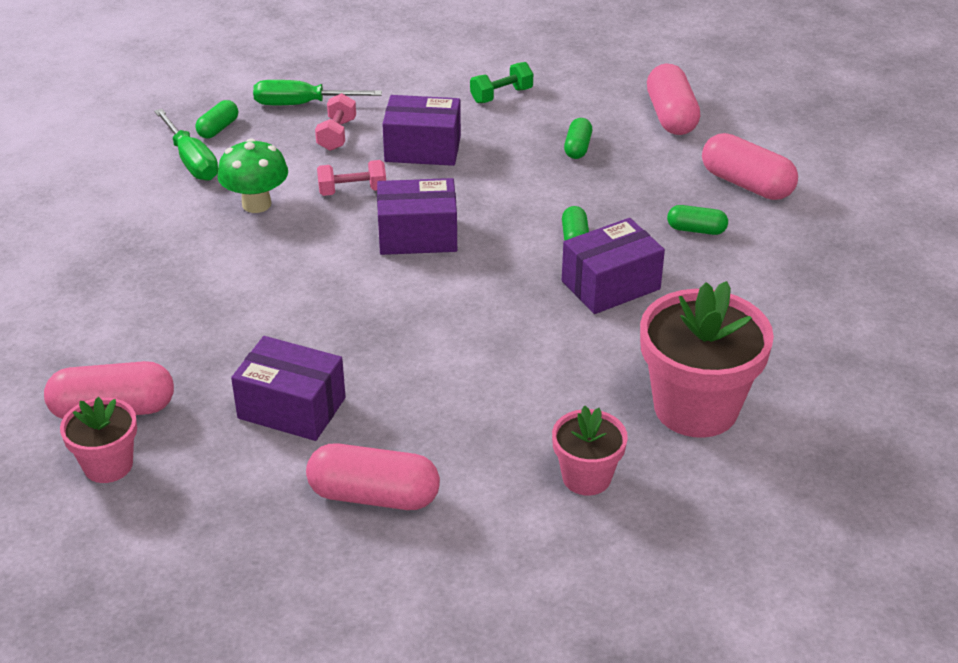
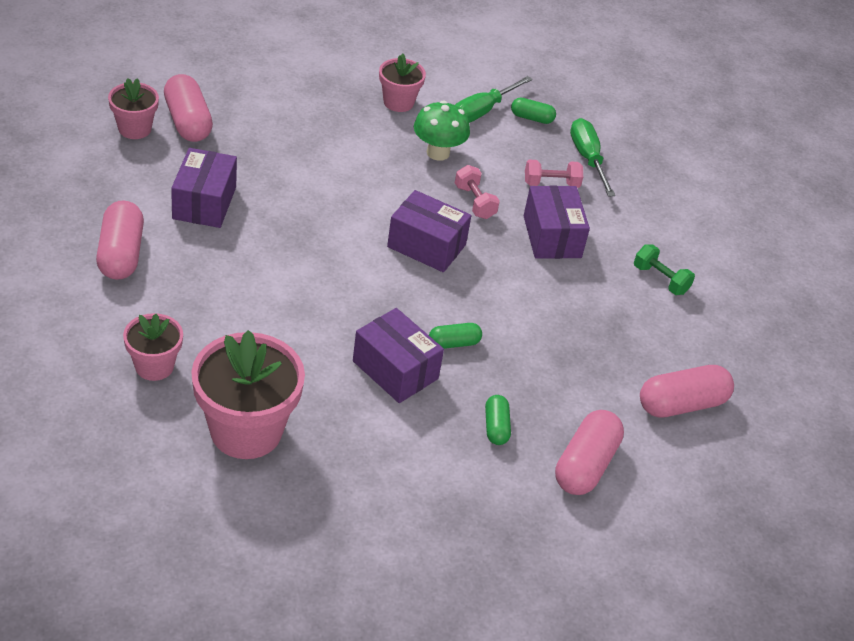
camera: 70 degrees right, 5 degrees up
purple box [377,178,457,255] -> purple box turned 45 degrees counterclockwise [387,190,471,272]
green capsule [564,118,592,159] -> none
none -> pink flower pot [379,54,426,112]

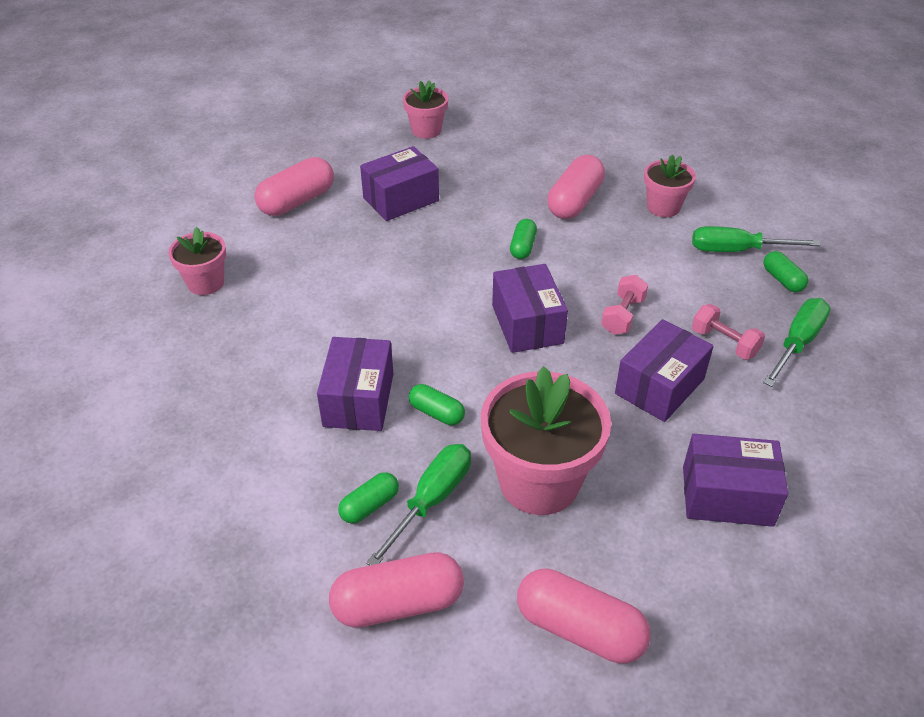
camera: 55 degrees right, 0 degrees up
pink capsule [164,74,213,142] -> pink capsule moved to [547,155,605,219]
pink flower pot [191,330,305,459] -> pink flower pot moved to [481,367,611,515]
green mushroom [414,101,470,161] -> none
green dumbbell [634,244,695,295] -> purple box [683,434,788,527]
none -> green screwdriver [366,444,471,566]
none -> green capsule [510,219,537,259]

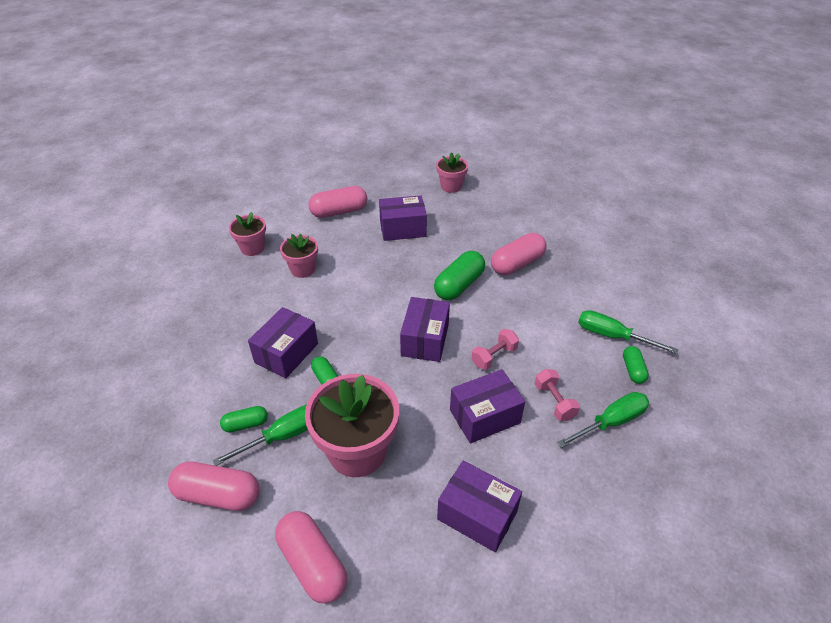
camera: 25 degrees right, 0 degrees up
green capsule [510,219,537,259] -> green capsule [434,251,485,300], size x1.79
pink flower pot [644,155,696,217] -> pink flower pot moved to [280,234,318,278]

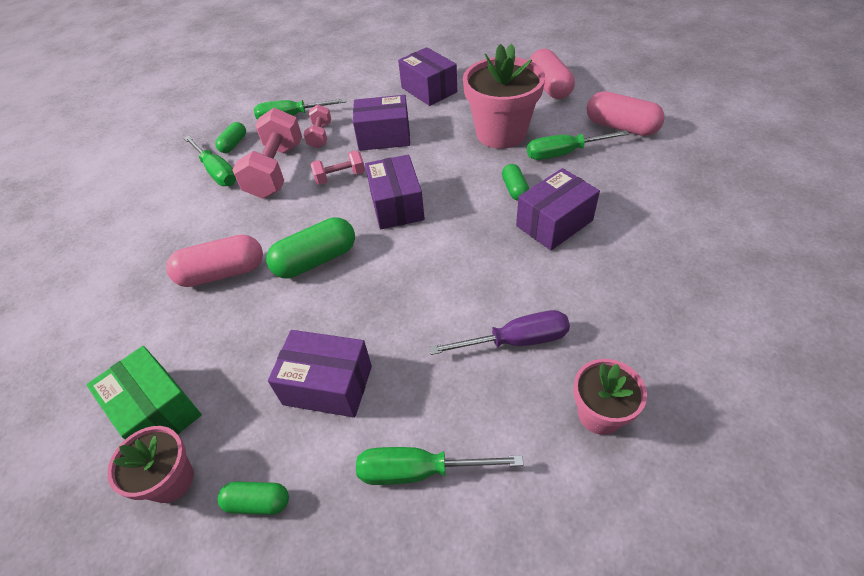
camera: 155 degrees left, 5 degrees up
green capsule [220,406,268,433] -> green capsule moved to [218,481,289,515]
pink flower pot [280,234,318,278] -> purple screwdriver [429,310,570,355]
pink capsule [308,186,368,218] -> green screwdriver [356,447,524,485]
purple box [400,297,450,362] -> purple box turned 45 degrees counterclockwise [365,154,425,229]
none -> green box [86,346,202,439]
none -> pink dumbbell [232,108,302,199]

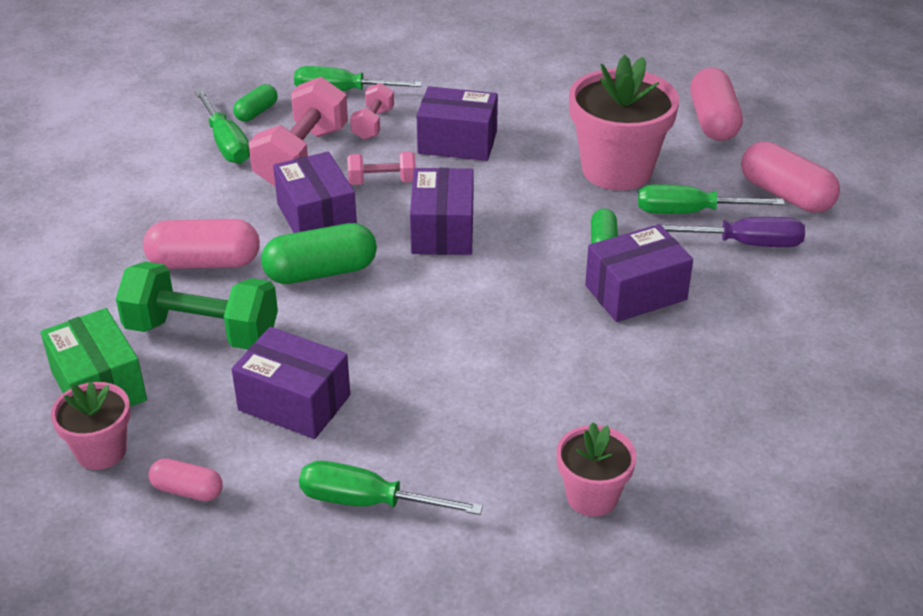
camera: 10 degrees right, 10 degrees down
green capsule [218,481,289,515] -> pink capsule [149,458,223,501]
purple box [398,47,457,106] -> purple box moved to [273,152,357,233]
purple screwdriver [429,310,570,355] -> purple screwdriver moved to [653,217,805,247]
none -> green dumbbell [116,262,278,349]

